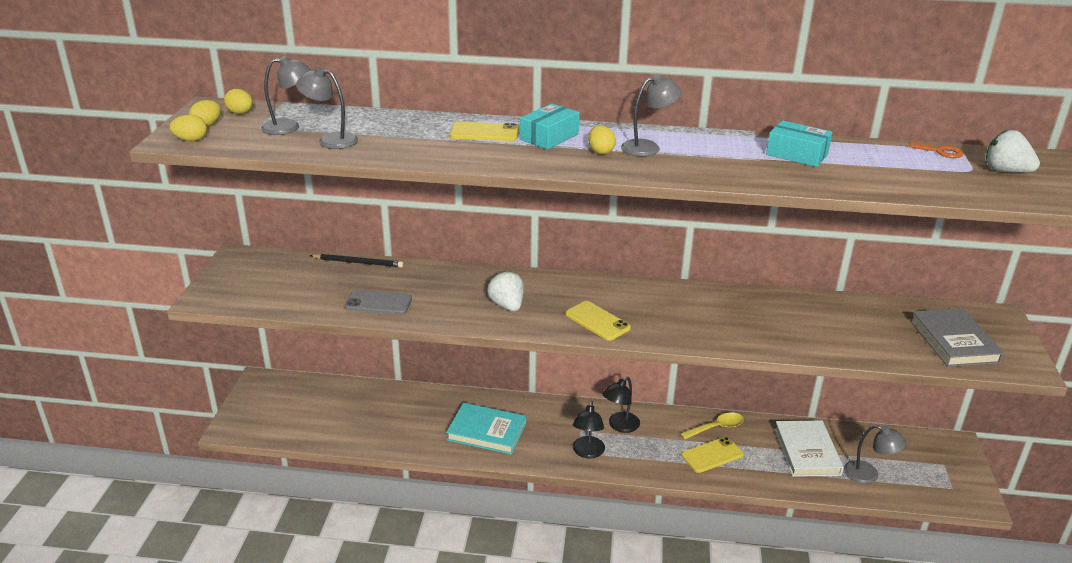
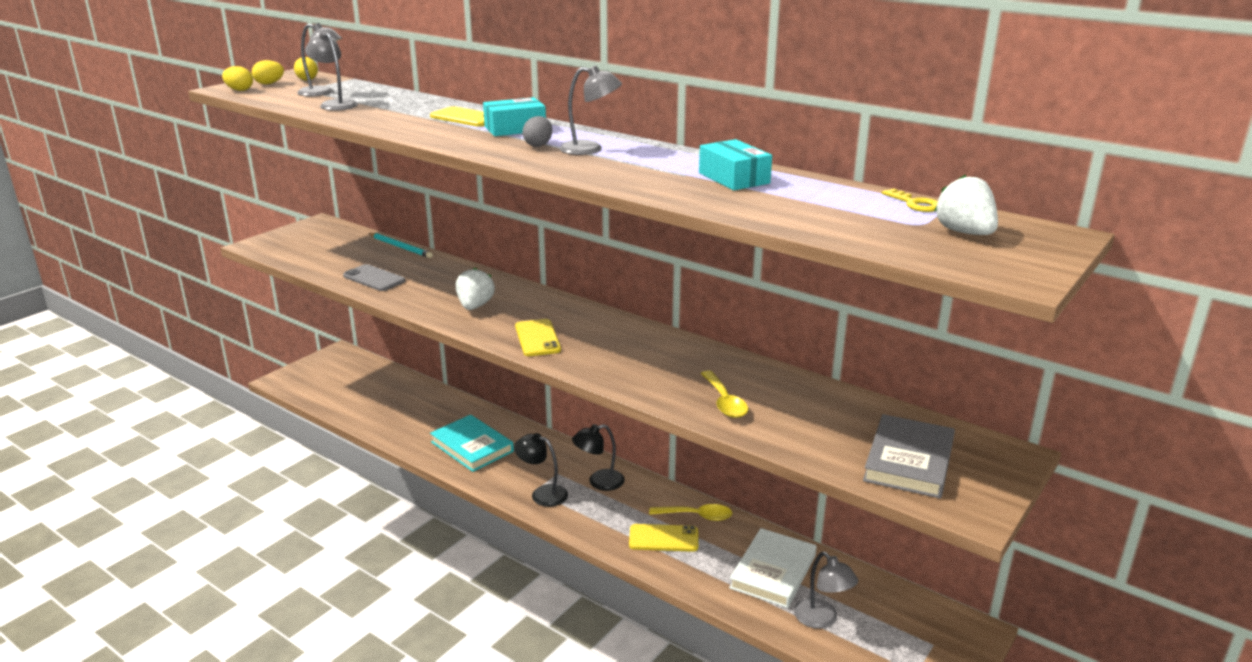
camera: 30 degrees right, 5 degrees down
black pencil [310,254,404,268] -> turquoise pencil [369,233,433,258]
black lamp [573,401,605,458] -> black lamp turned 75 degrees clockwise [514,433,568,507]
yellow egg [588,125,616,154] -> grey egg [522,116,552,147]
orange key [909,141,964,158] -> yellow key [882,188,938,212]
none -> yellow spoon [701,371,748,418]

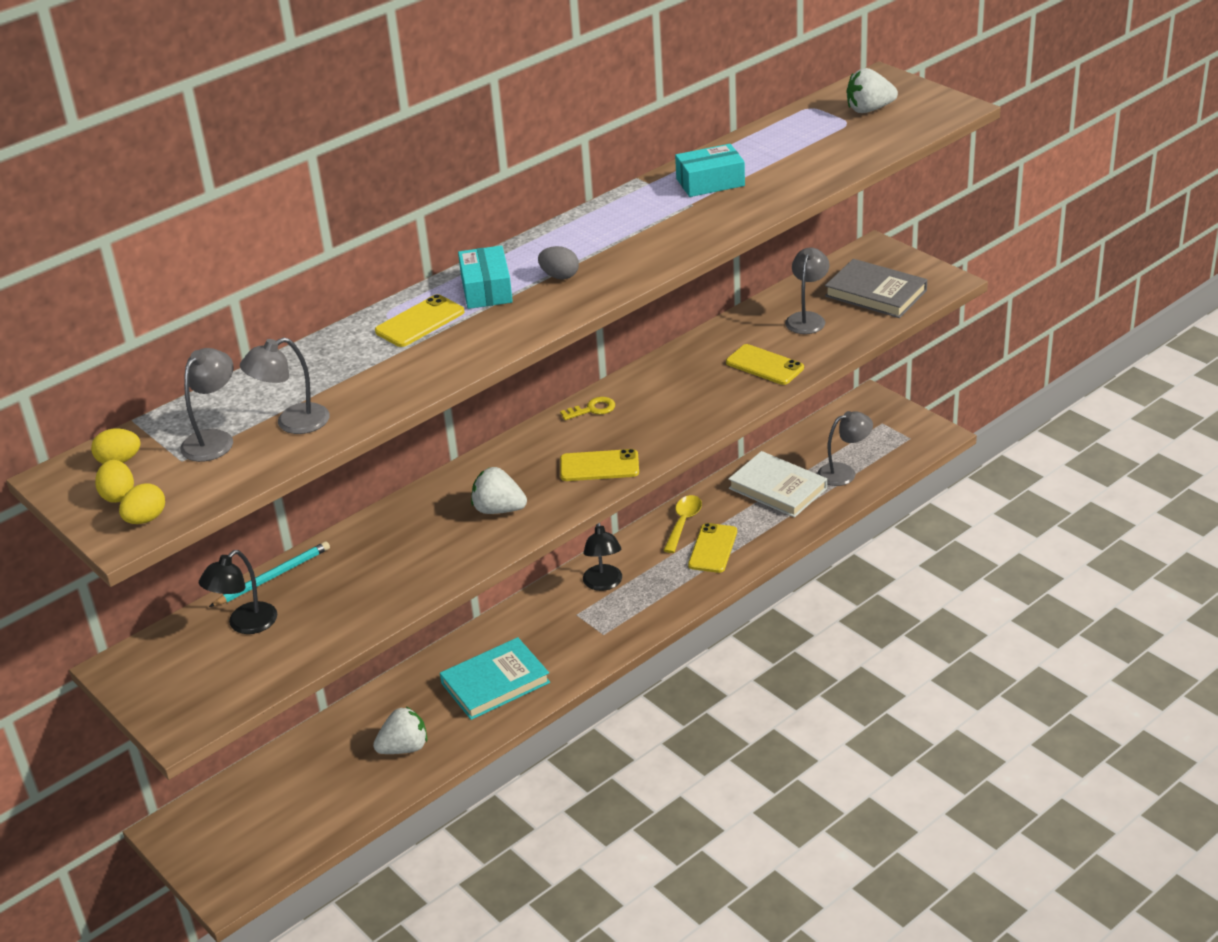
camera: 75 degrees left, 10 degrees up
grey phone [343,264,406,291] -> none
black lamp [514,433,568,507] -> black lamp moved to [199,550,277,634]
grey lamp [559,65,622,155] -> grey lamp moved to [785,248,829,334]
yellow spoon [701,371,748,418] -> yellow phone [726,344,804,385]
yellow key [882,188,938,212] -> yellow key moved to [560,397,615,420]
none -> white strawberry [373,707,427,754]

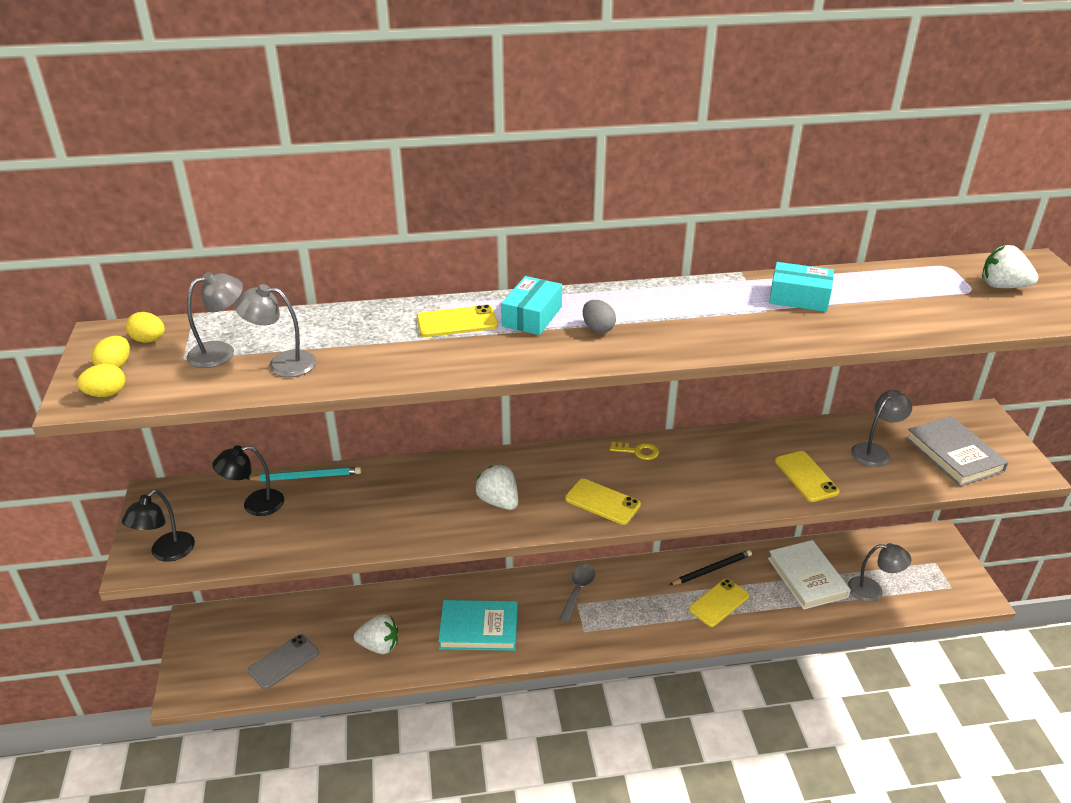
camera: 30 degrees right, 0 degrees up
black lamp [583,523,622,591] -> black lamp moved to [122,489,195,562]
yellow spoon [663,495,702,553] -> black pencil [670,550,752,585]
none -> grey phone [248,634,319,689]
none -> grey spoon [559,564,595,623]

